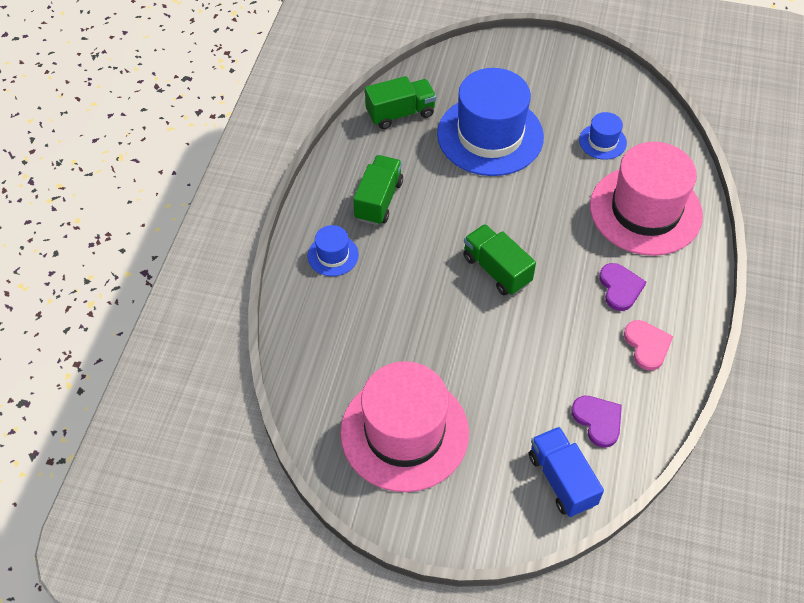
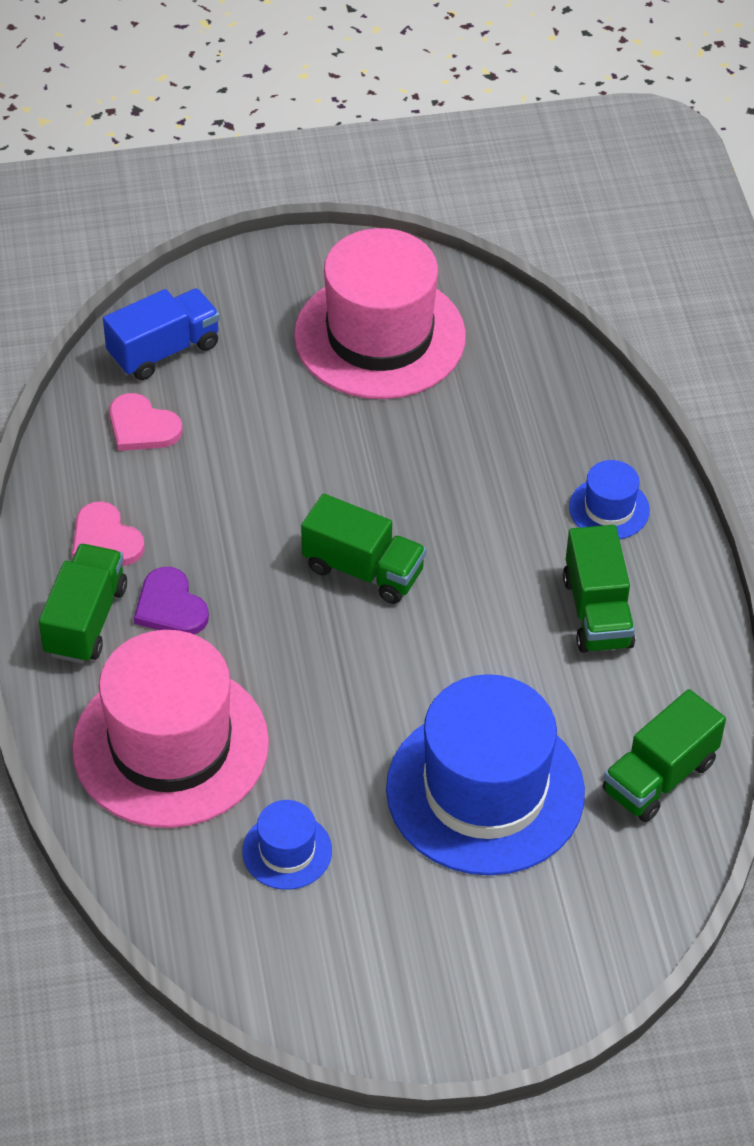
camera: 155 degrees right, 5 degrees down
blue truck [529,427,604,517] -> blue truck turned 75 degrees counterclockwise [103,288,220,380]
purple heart [571,396,622,448] -> pink heart [109,393,183,451]
none -> green truck [39,544,127,664]

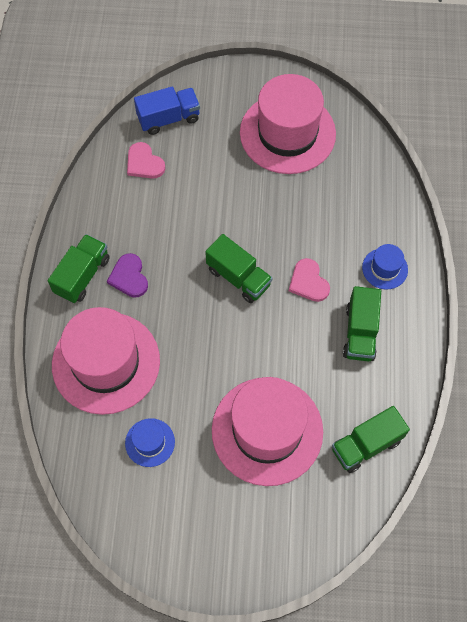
camera: 15 degrees right, 15 degrees up
pink heart [72,501,145,566] -> pink heart moved to [289,258,330,302]
blue hat [386,674,585,876] -> pink hat [212,377,323,486]

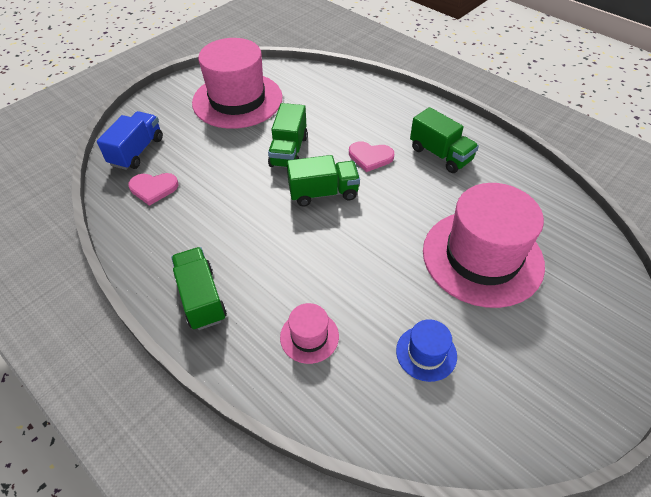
camera: 50 degrees left, 15 degrees down
pink hat [52,307,160,415] -> pink hat [280,303,339,364], size x0.44
purple heart [107,253,148,298] -> none
green truck [332,406,410,473] -> green truck moved to [268,103,308,168]
blue hat [362,244,408,289] -> none

